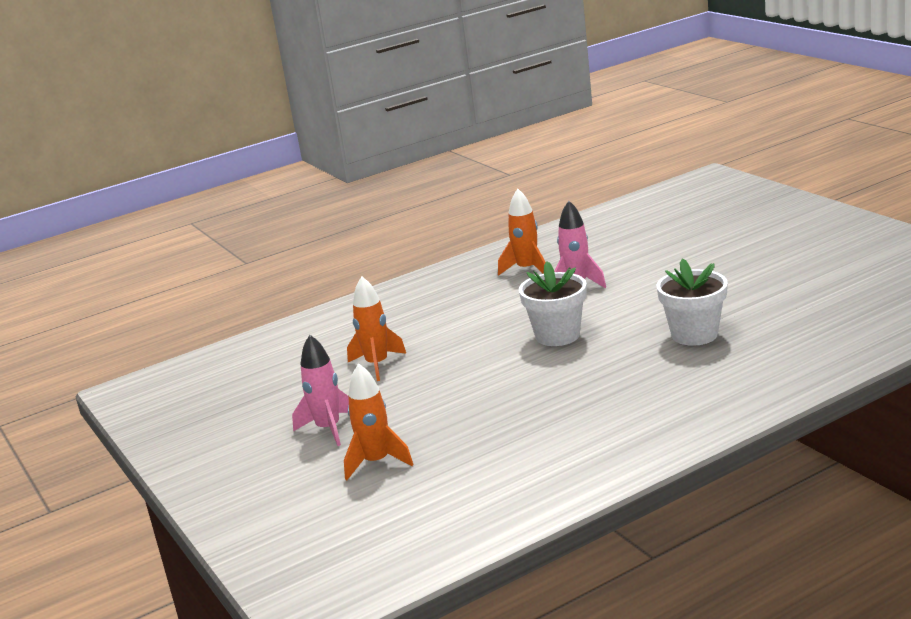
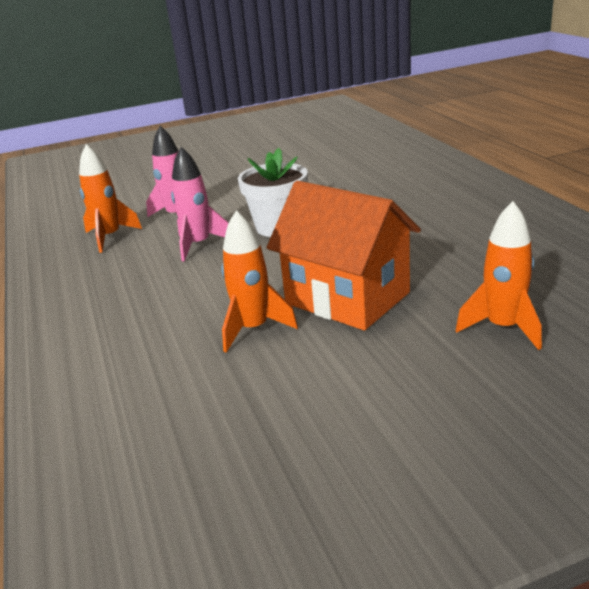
camera: 80 degrees left, 5 degrees up
pink rocket [292,335,349,446] -> pink rocket moved to [171,147,229,262]
white flower pot [656,259,728,346] -> none
none -> orange house [267,181,421,330]

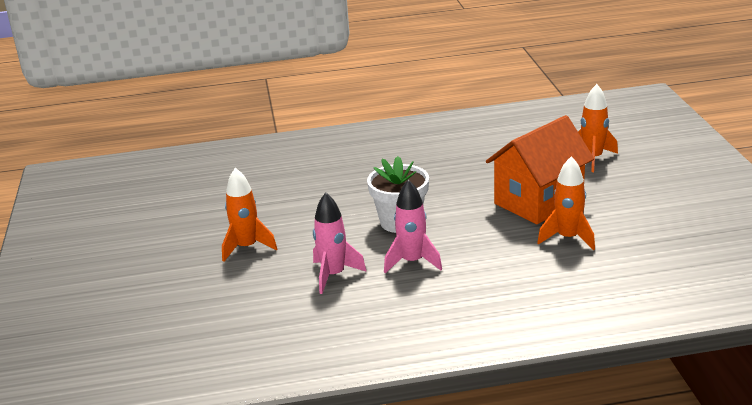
camera: 80 degrees left, 0 degrees up
orange rocket [79,144,142,253] -> orange rocket moved to [222,168,277,262]

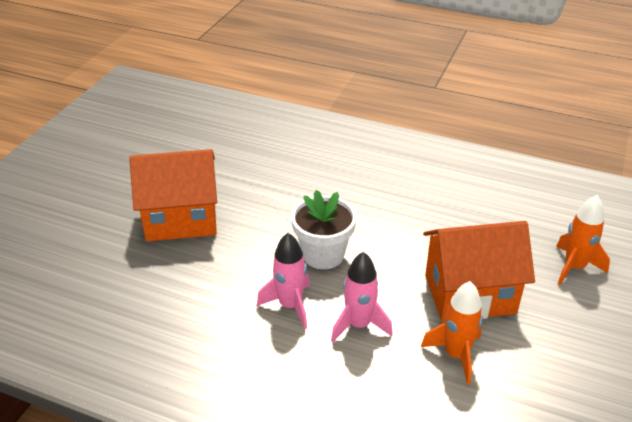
camera: 30 degrees right, 10 degrees up
orange rocket [222,168,277,262] -> orange house [129,149,217,241]
pink rocket [313,193,367,294] -> pink rocket moved to [331,252,393,342]

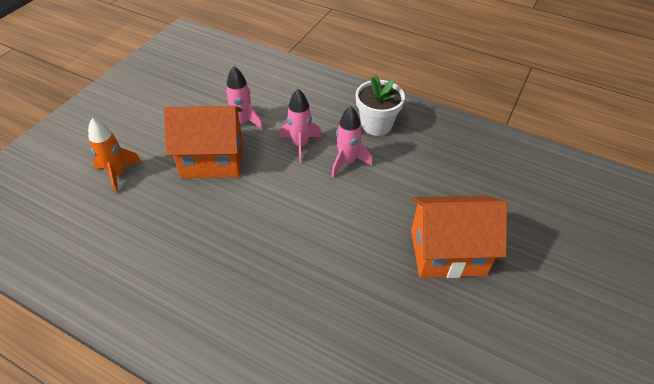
camera: 175 degrees left, 10 degrees up
white flower pot [291,190,356,269] -> white flower pot moved to [356,75,405,136]
orange rocket [421,281,483,385] -> pink rocket [226,66,264,130]

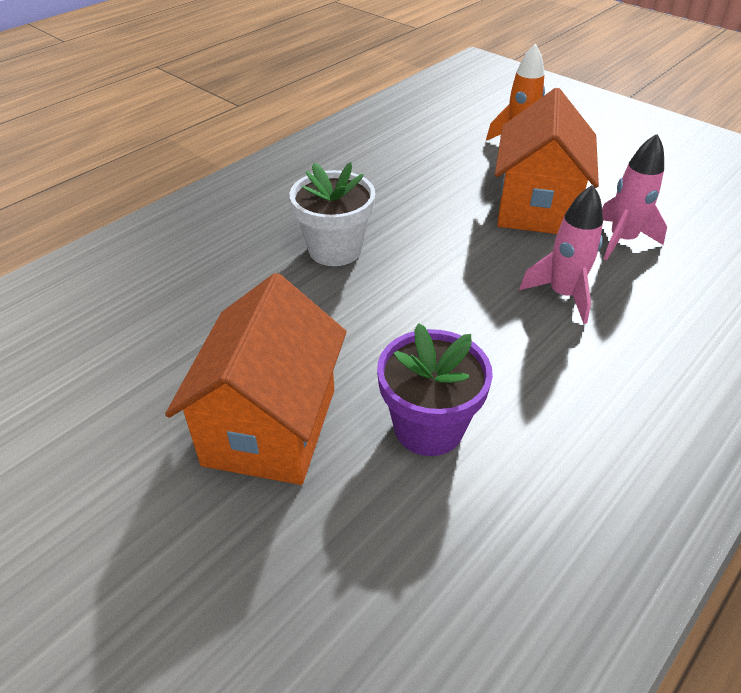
camera: 105 degrees right, 5 degrees down
pink rocket [331,106,373,177] -> none
white flower pot [356,75,405,136] -> white flower pot moved to [290,162,375,266]
none -> purple flower pot [377,323,493,456]

